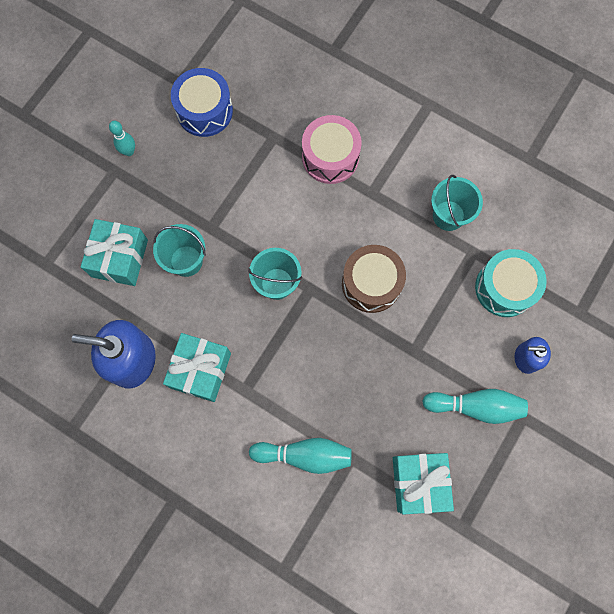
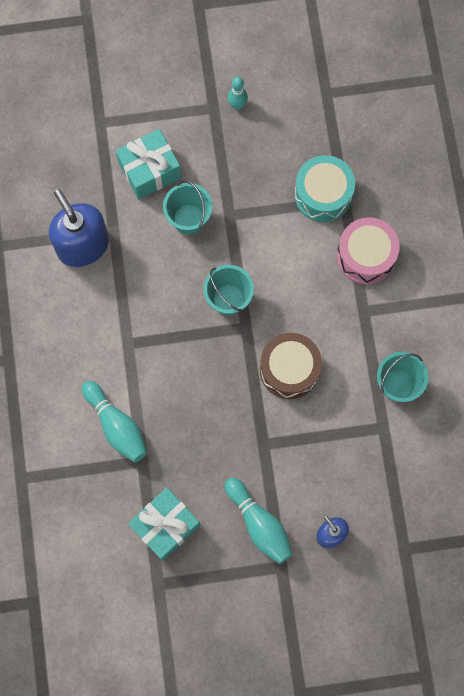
camera: 50 degrees right, 0 degrees up
turquoise gift [163,333,231,402] -> none
blue drum [171,68,233,137] -> none
turquoise drum [475,249,547,317] -> turquoise drum moved to [294,155,355,222]

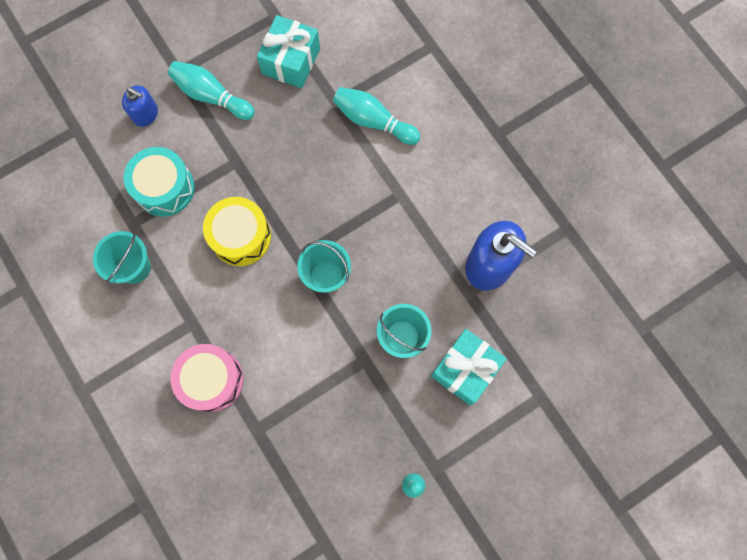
camera: 155 degrees right, 0 degrees up
brown drum [260,333,322,399] -> yellow drum [203,197,271,266]
turquoise drum [294,155,355,222] -> turquoise drum moved to [124,147,195,216]

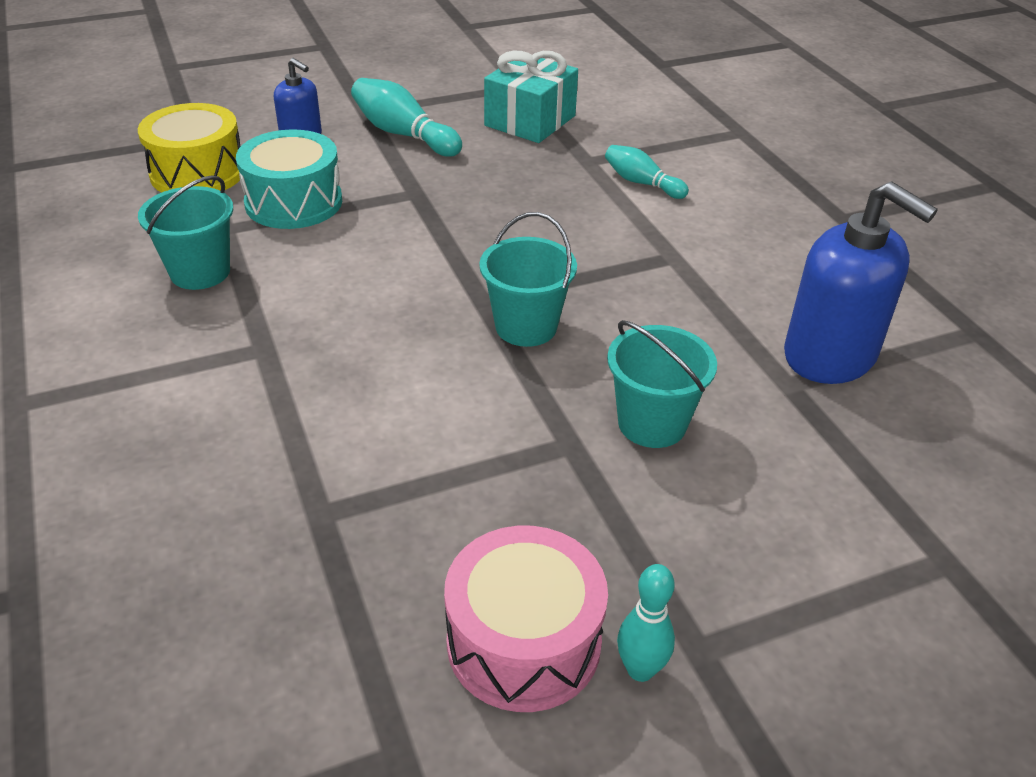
camera: 10 degrees right, 35 degrees down
pink drum [170,344,243,412] -> pink drum moved to [444,526,608,712]
yellow drum [203,197,271,266] -> yellow drum moved to [138,103,240,193]
turquoise bowling pin [333,87,420,145] -> turquoise bowling pin [605,145,689,199], size x0.64
turquoise gift [431,329,507,405] -> none

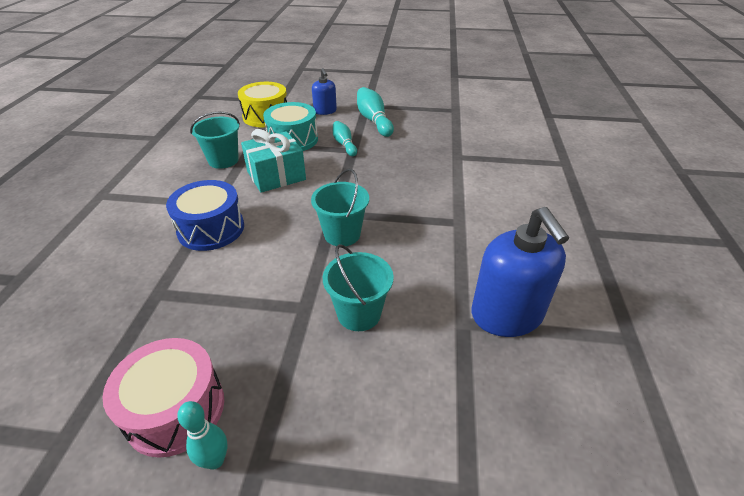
camera: 30 degrees right, 0 degrees up
turquoise gift [484,51,578,143] -> turquoise gift moved to [241,129,306,193]
turquoise bowling pin [605,145,689,199] -> turquoise bowling pin moved to [333,121,357,156]
none -> blue drum [166,180,244,251]

